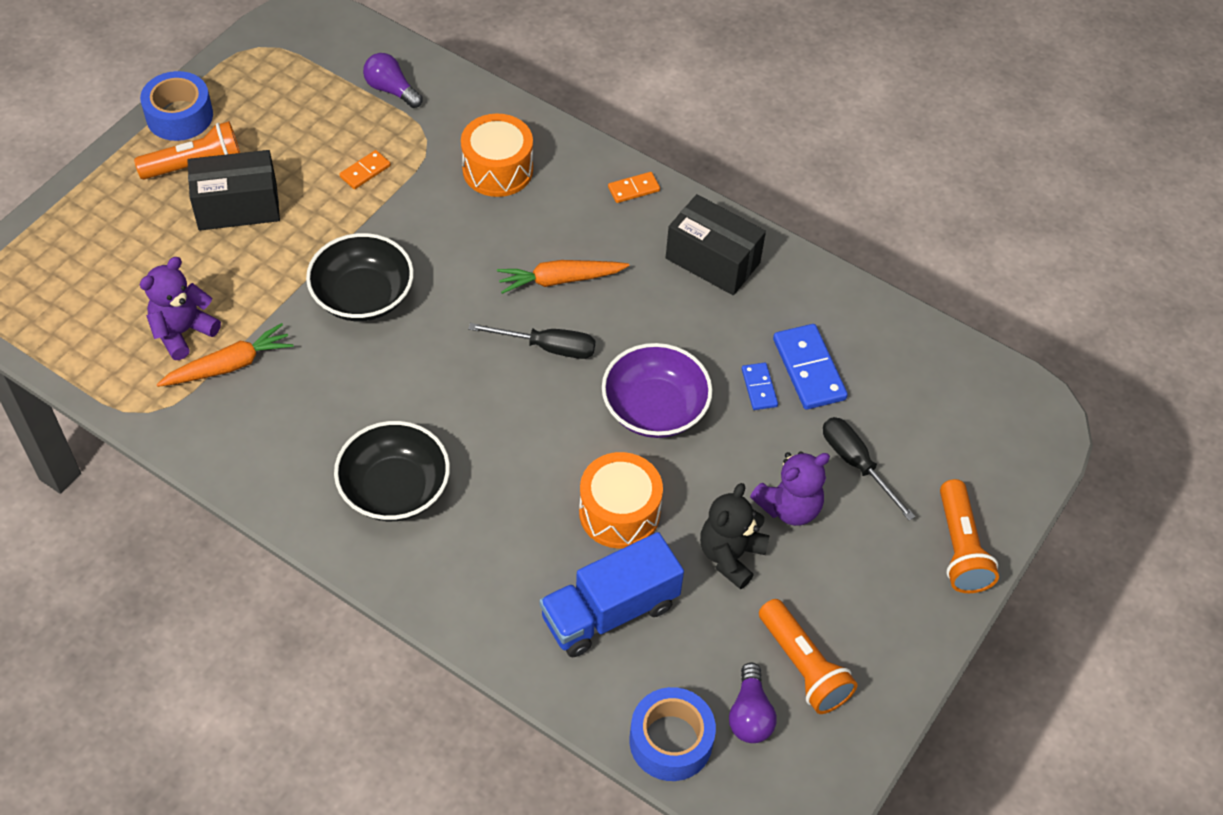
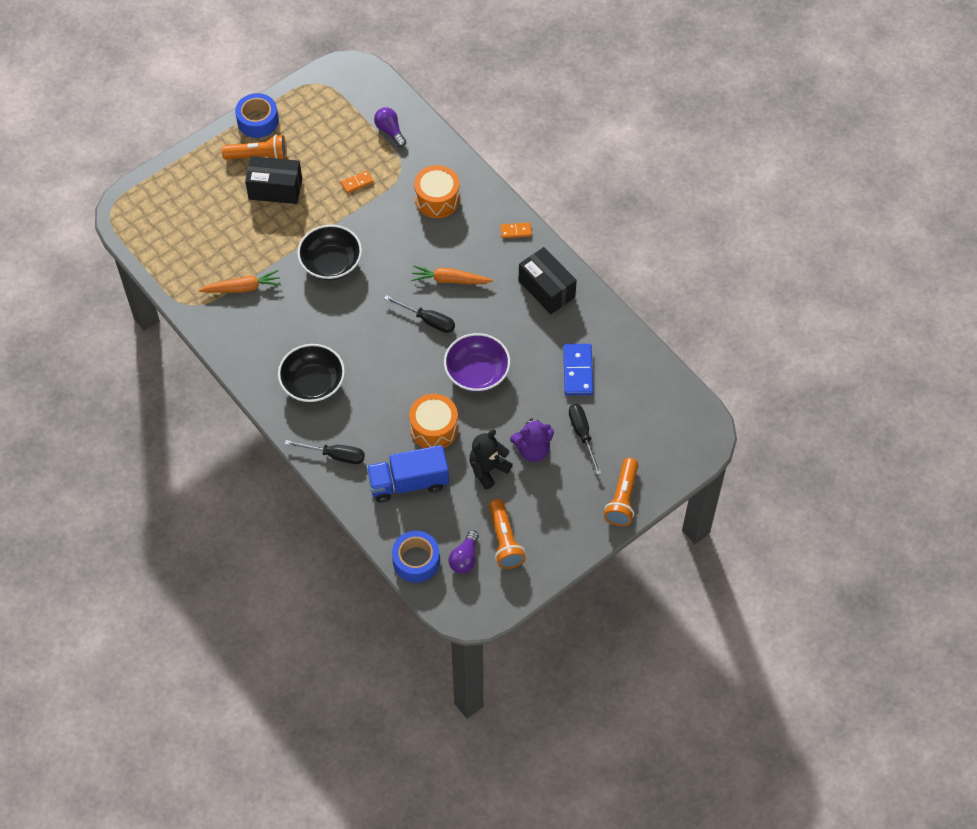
camera: 20 degrees right, 5 degrees up
purple teddy bear [140,257,221,360] -> none
blue domino [742,363,778,410] -> none
none -> black screwdriver [285,440,365,464]

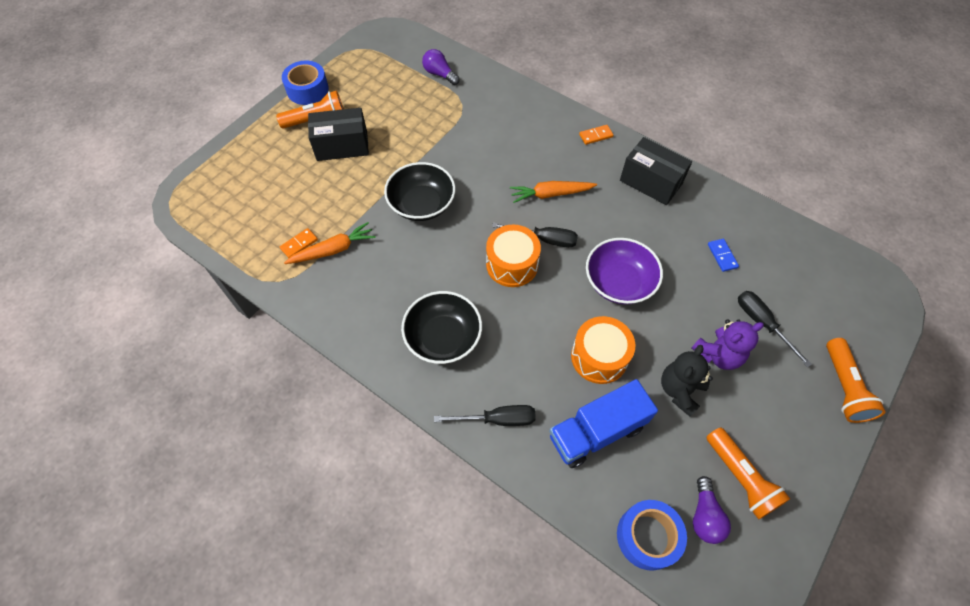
camera: 15 degrees left, 0 degrees up
orange domino [341,171,374,193] -> orange domino moved to [280,228,318,258]
orange drum [414,165,460,218] -> orange drum moved to [486,225,541,287]
blue domino [563,344,593,395] -> blue domino [708,239,739,272], size x0.56

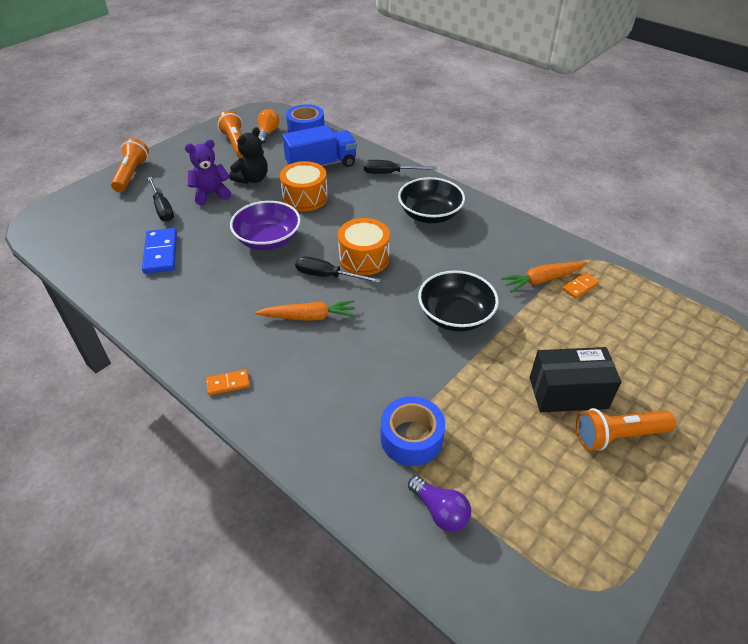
camera: 175 degrees left, 15 degrees down
blue tape [282,61,329,105] -> blue tape moved to [381,396,445,466]
black box [620,137,692,205] -> none
purple light bulb [693,476,731,544] -> orange light bulb [258,109,279,144]
blue domino [708,239,739,272] -> blue domino [142,228,177,274], size x1.79

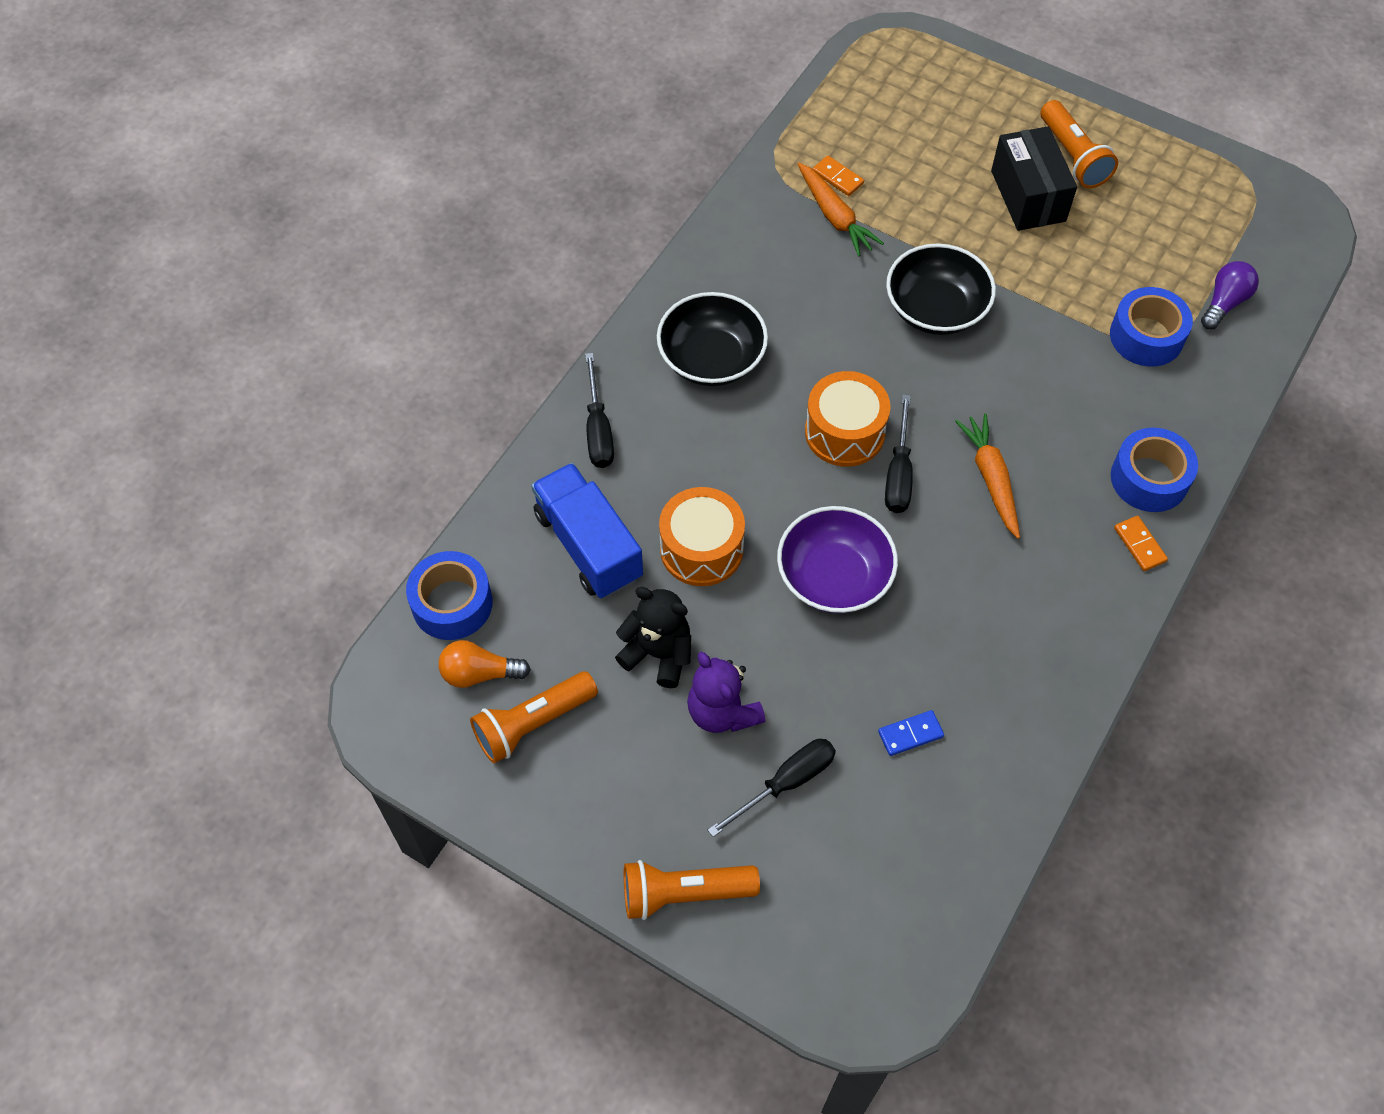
camera: 100 degrees left, 15 degrees up
blue domino [142,228,177,274] -> blue domino [878,710,944,756], size x0.56
none -> blue tape [1111,428,1198,512]

